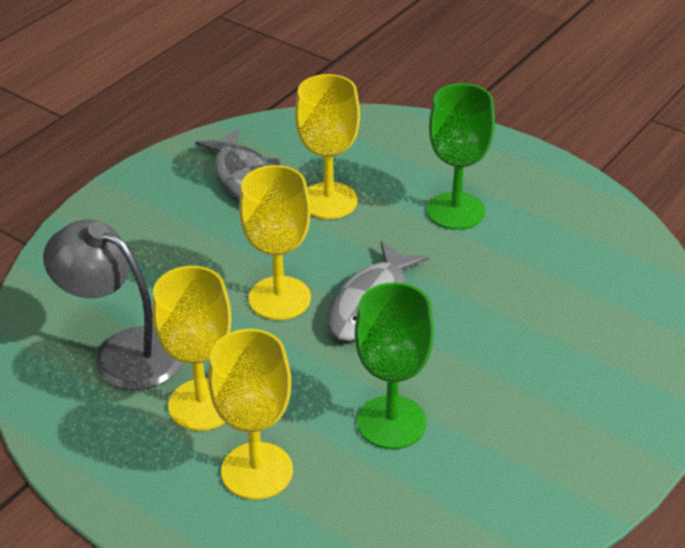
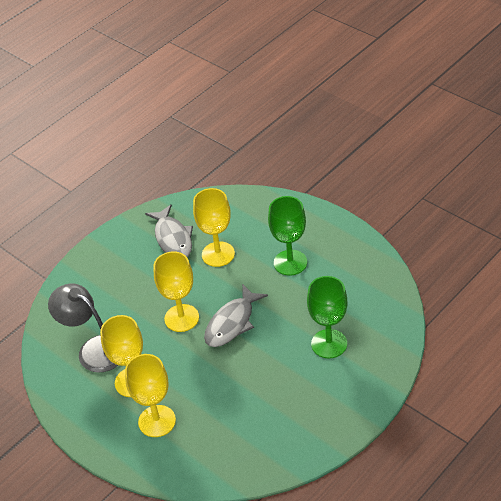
camera: 10 degrees right, 5 degrees up
green goblet [355,282,434,449] -> green goblet moved to [307,276,348,358]

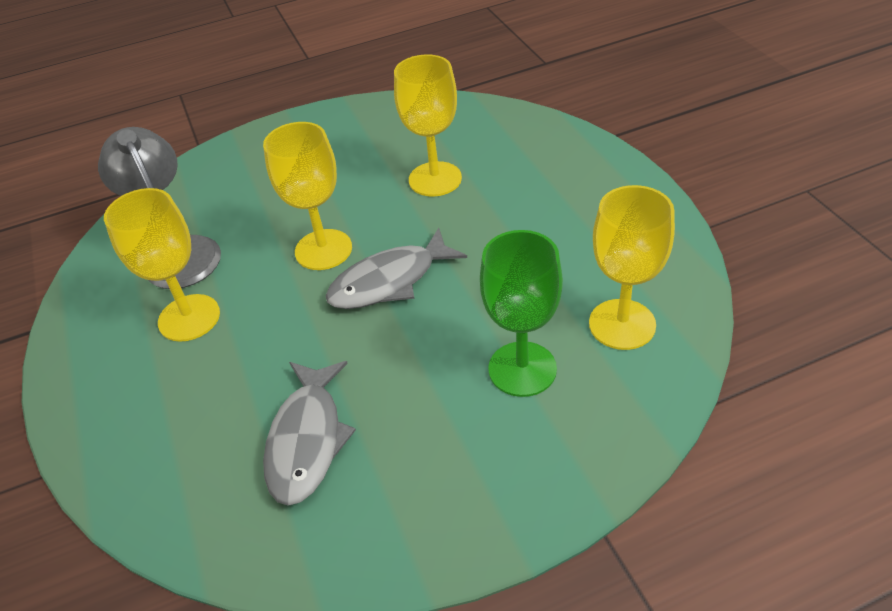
camera: 25 degrees right, 0 degrees up
yellow goblet [125,354,176,437] -> yellow goblet moved to [589,185,675,350]
grey fish [145,204,193,257] -> grey fish moved to [263,361,356,506]
green goblet [268,196,307,276] -> none

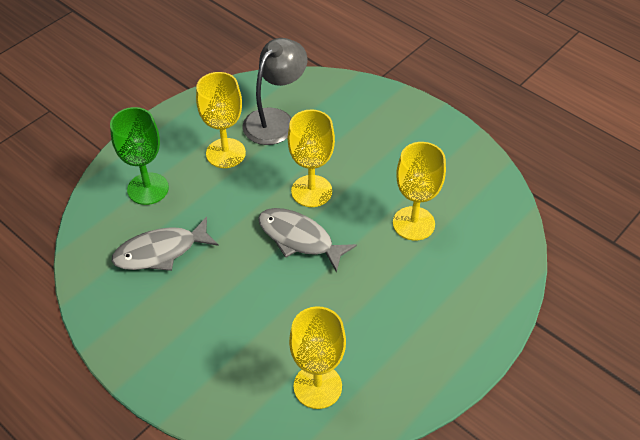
camera: 60 degrees right, 5 degrees up
green goblet [480,230,563,397] -> green goblet moved to [110,107,169,205]

